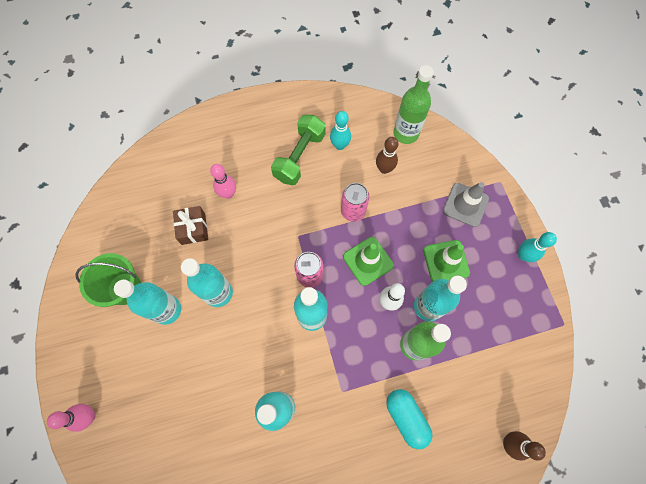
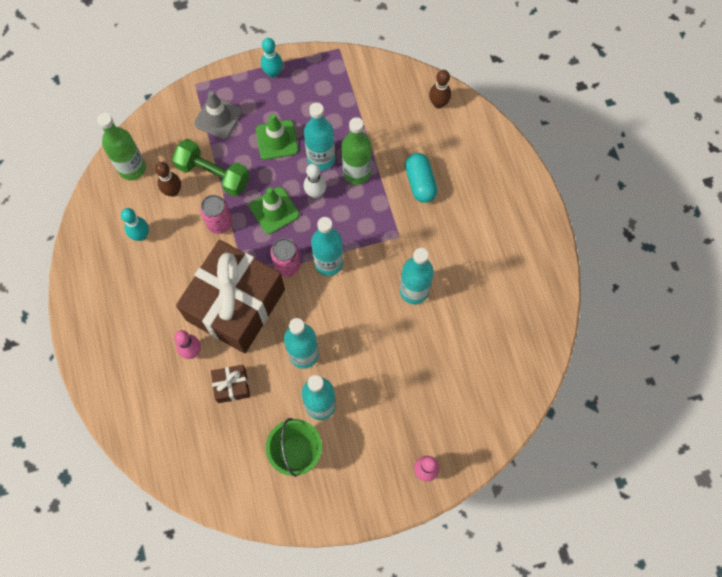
camera: 90 degrees left, 0 degrees up
green dumbbell [271,114,326,185] -> green dumbbell moved to [172,139,250,197]
turquoise capsule [386,389,432,449] -> turquoise capsule turned 75 degrees counterclockwise [405,153,438,203]
none -> brown gift [176,240,285,353]

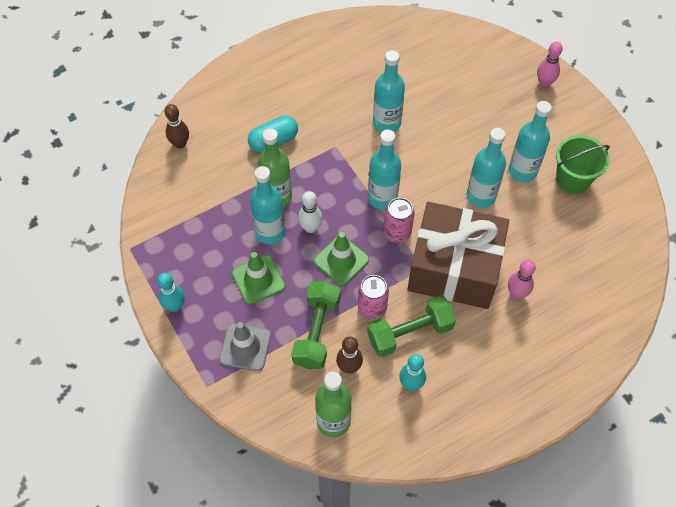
camera: 105 degrees left, 10 degrees down
brown gift [211,365,250,403] -> none
none -> green dumbbell [367,295,456,357]

